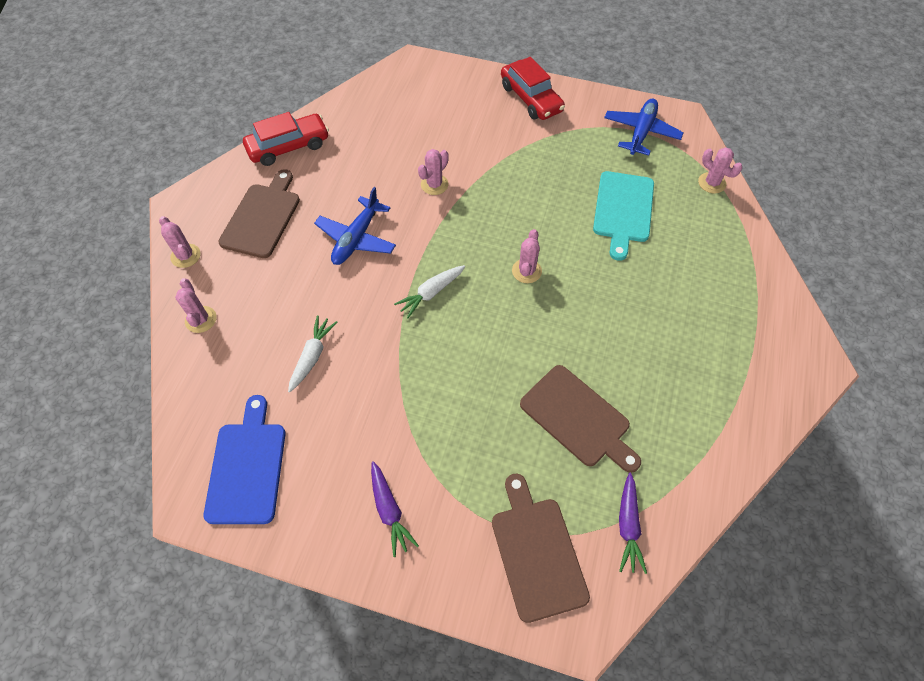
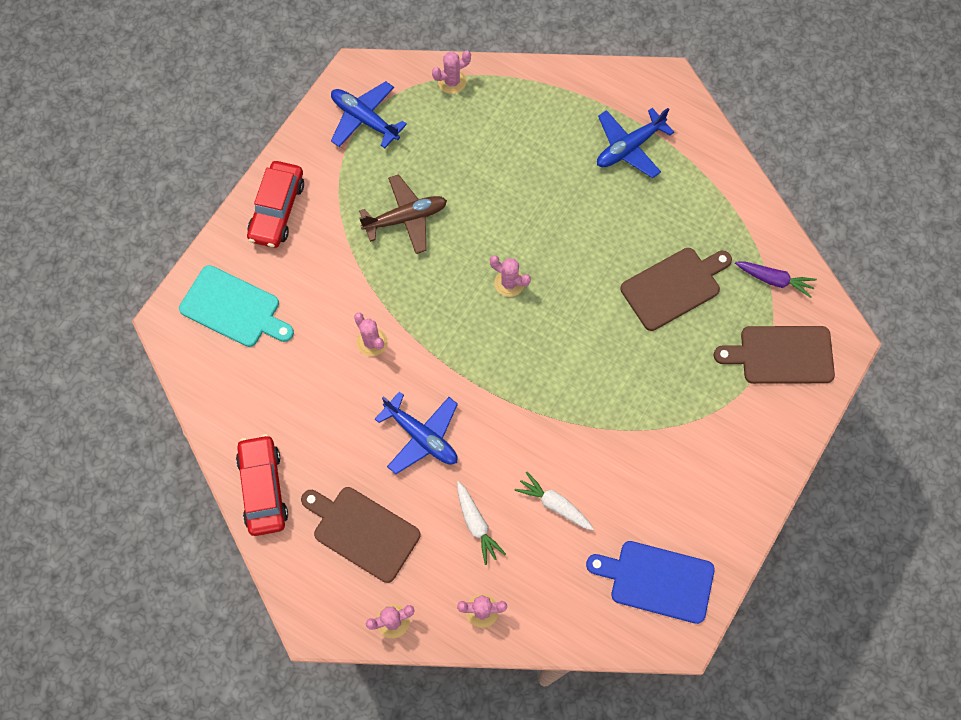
camera: 75 degrees left, 10 degrees up
purple carrot [371,461,419,557] -> none
white carrot [394,265,465,318] -> white carrot moved to [457,481,506,565]
red car [501,57,565,120] -> red car turned 120 degrees clockwise [247,161,304,248]
turquoise cutting board [593,171,654,261] -> turquoise cutting board moved to [179,265,294,347]
none -> brown plane [359,174,447,254]
none -> blue plane [597,108,674,178]

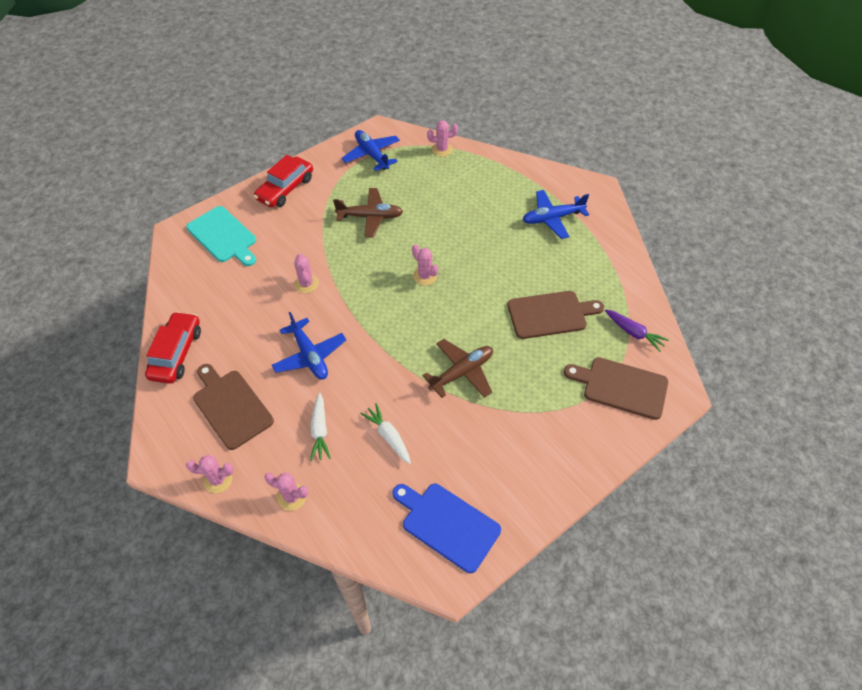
camera: 20 degrees right, 15 degrees down
none -> brown plane [423,339,493,398]

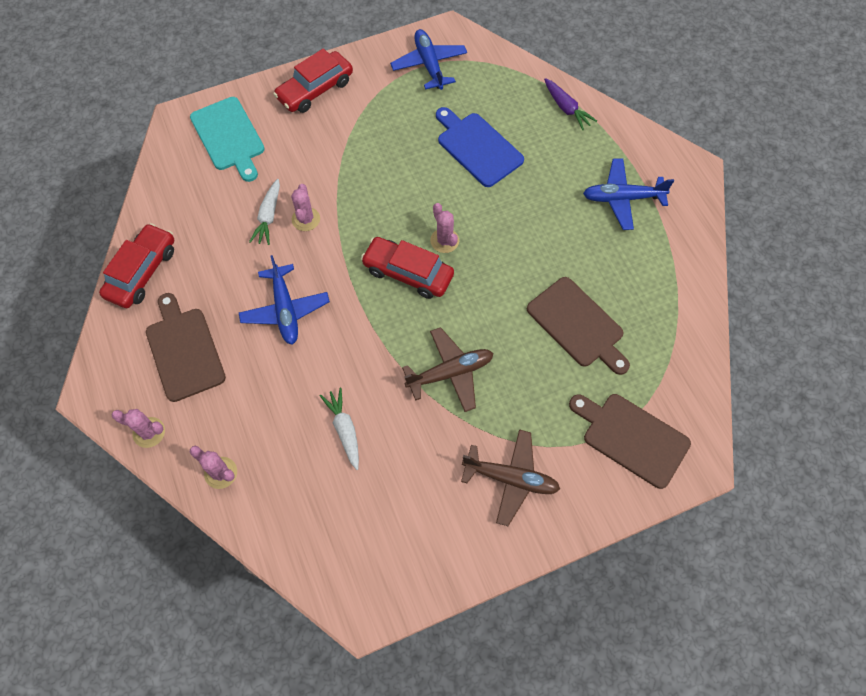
camera: 15 degrees right, 10 degrees up
white carrot [310,393,331,461] -> white carrot moved to [249,179,280,245]
brown plane [333,188,403,237] -> brown plane moved to [461,429,560,526]
blue cutting board [392,484,501,573] -> blue cutting board moved to [436,107,524,187]
pink cactus [427,120,458,157] -> none
brown cutting board [507,291,604,339] -> brown cutting board turned 45 degrees clockwise [527,277,630,375]
purple carrot [605,309,669,352] -> purple carrot moved to [544,78,597,130]
none -> red car [361,237,454,299]

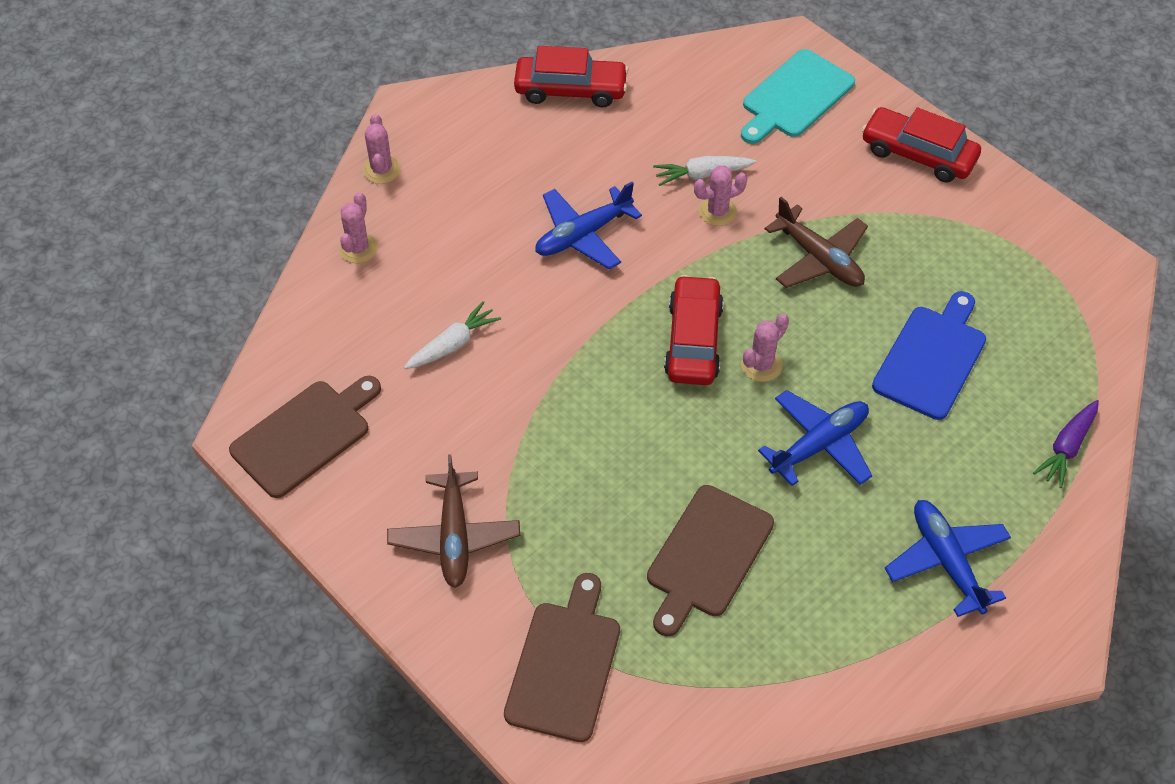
camera: 70 degrees right, 10 degrees down
brown cutting board [146,293,226,402] -> brown cutting board moved to [229,376,381,498]
blue plane [390,29,467,90] -> blue plane moved to [758,390,872,486]
brown plane [402,327,494,412] -> brown plane moved to [764,197,868,288]

